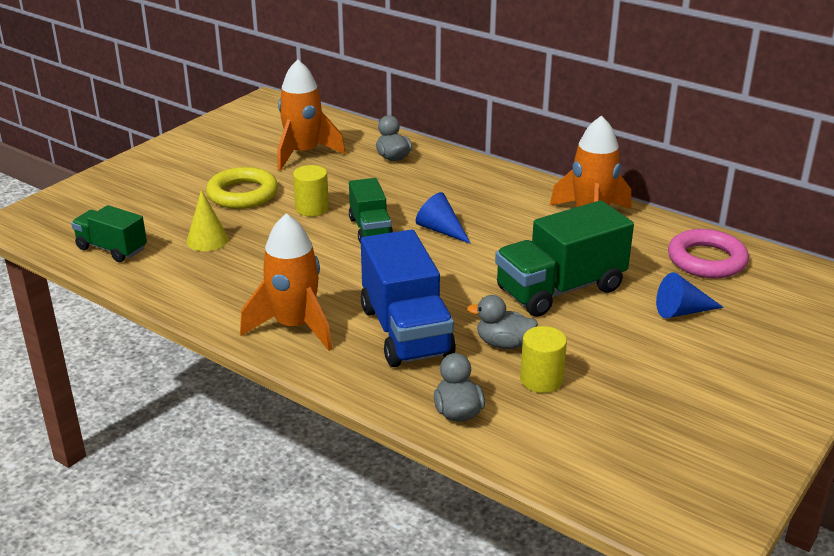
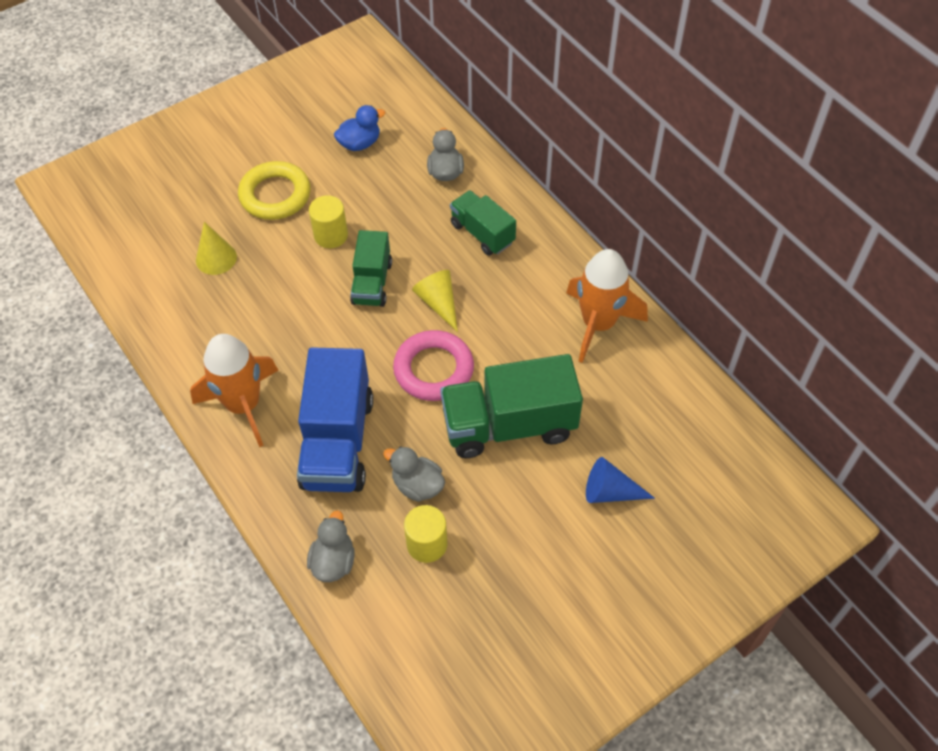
camera: 20 degrees right, 25 degrees up
green truck [71,205,147,262] -> green truck moved to [450,190,516,256]
orange rocket [277,60,346,171] -> blue duck [334,105,385,151]
blue cone [416,192,471,244] -> yellow cone [412,270,458,332]
pink ring [668,229,749,278] -> pink ring moved to [393,330,474,401]

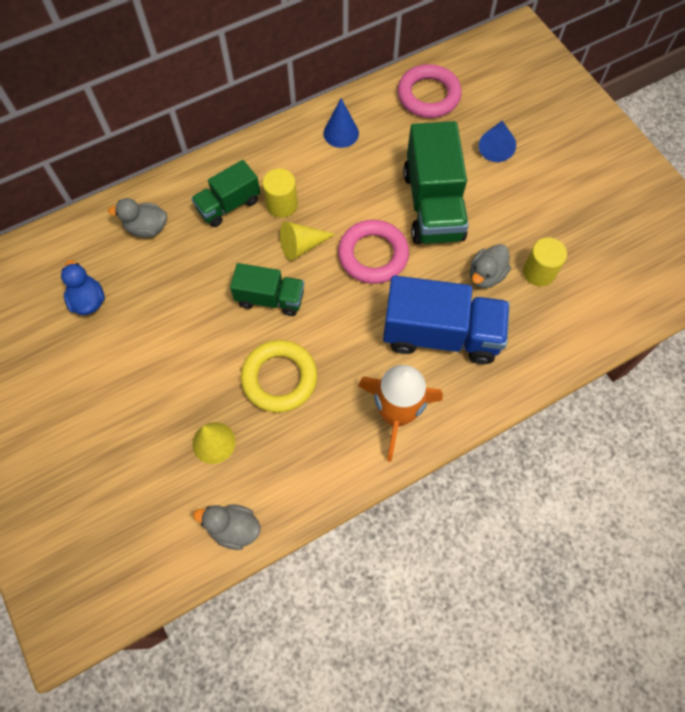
camera: 85 degrees left, 10 degrees up
yellow ring [238,161,311,220] -> yellow ring moved to [241,340,317,413]
grey duck [307,510,355,582] -> grey duck moved to [193,504,261,550]
yellow cylinder [309,195,348,248] -> yellow cylinder moved to [262,169,298,218]
orange rocket [566,249,648,363] -> blue cone [323,98,359,148]
none -> pink ring [398,64,462,118]

